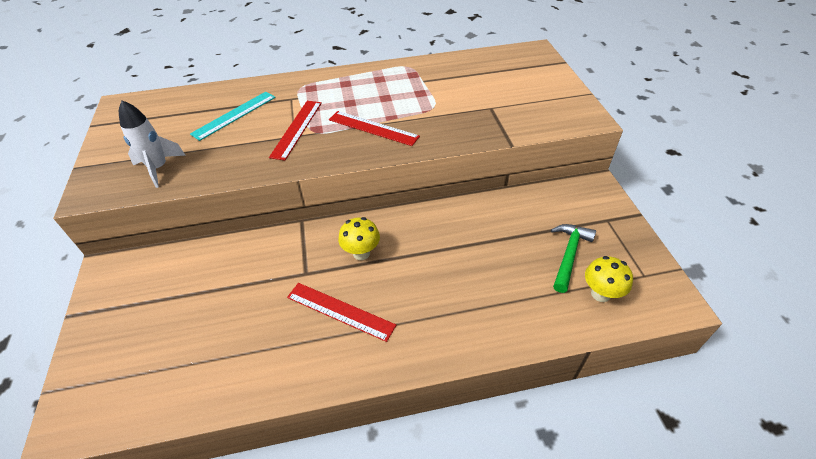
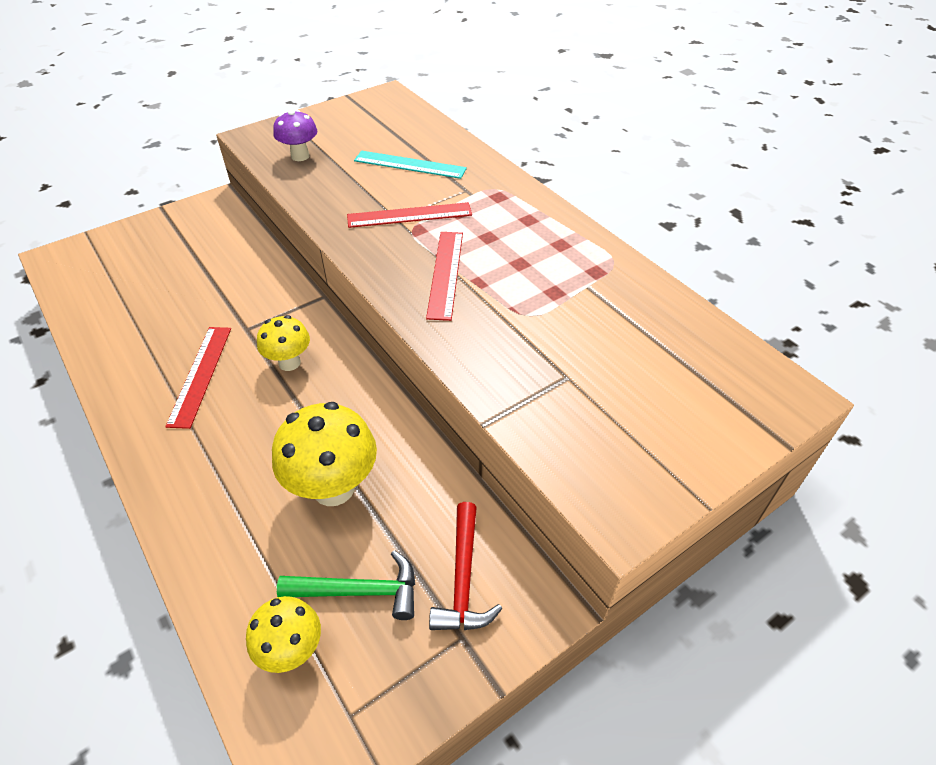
camera: 65 degrees right, 0 degrees up
white rocket [119,100,186,188] -> purple mushroom [273,110,318,161]
none -> yellow mushroom [272,402,377,506]
none -> red hammer [429,502,502,630]

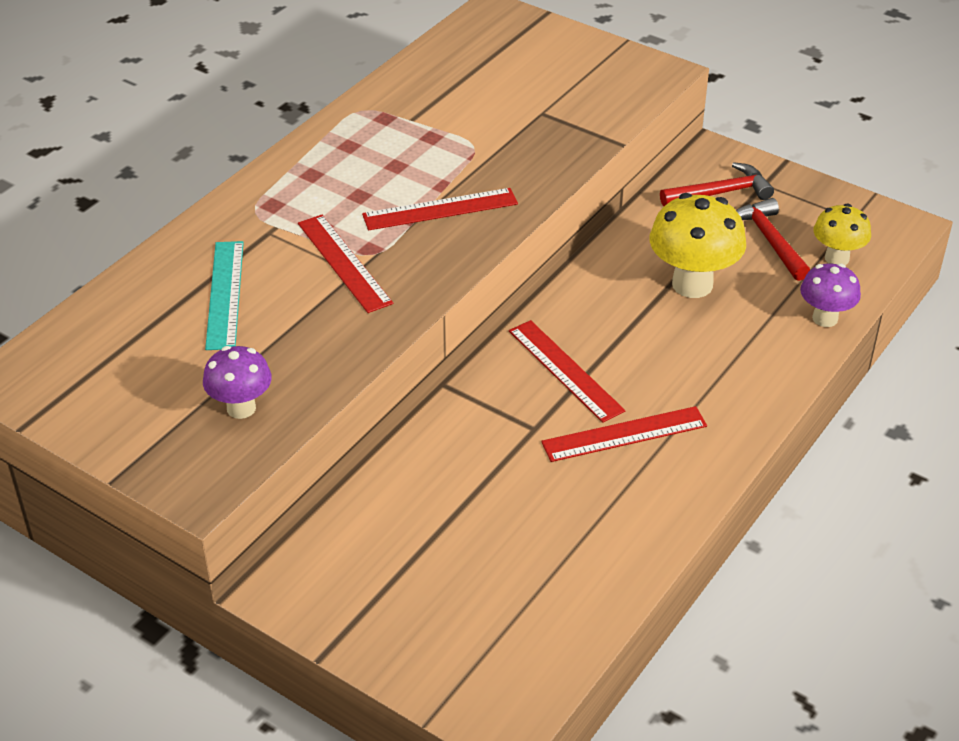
camera: 110 degrees left, 5 degrees down
yellow mushroom [257,315,310,371] -> red ruler [509,320,625,423]
green hammer [277,550,415,620] -> red hammer [736,198,810,281]
none -> purple mushroom [800,263,861,327]

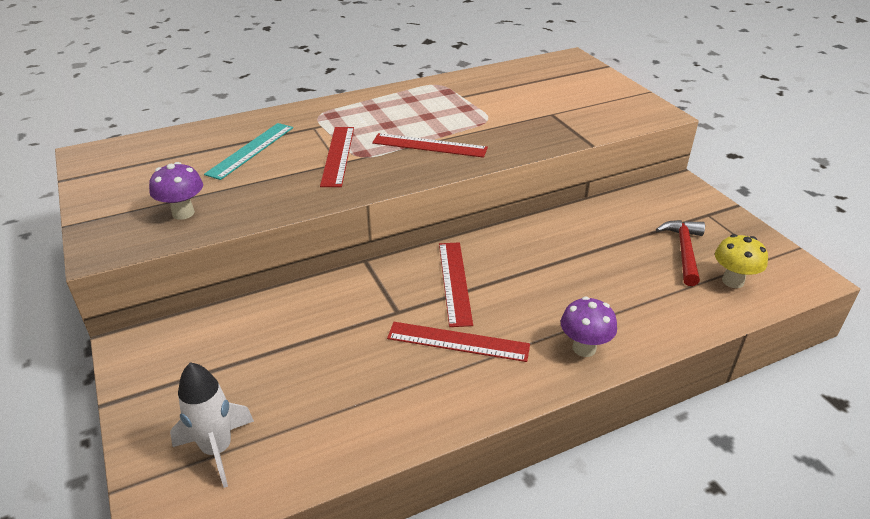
camera: 30 degrees right, 5 degrees down
yellow mushroom [649,193,746,298] -> none
red hammer [660,162,774,206] -> none
purple mushroom [800,263,861,327] -> purple mushroom moved to [561,296,617,357]
none -> white rocket [170,362,254,488]

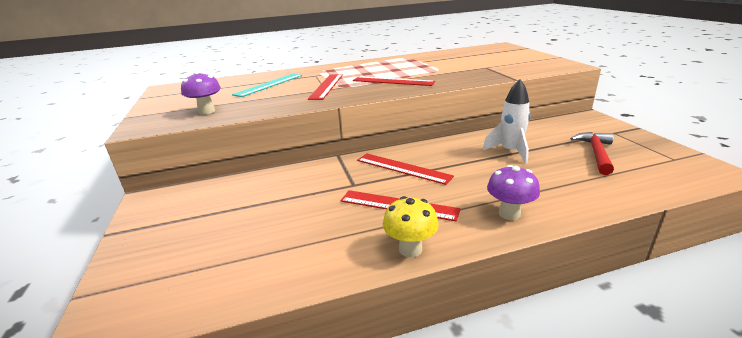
camera: 10 degrees right, 10 degrees down
white rocket [170,362,254,488] -> white rocket moved to [482,79,531,164]
red ruler [439,243,473,327] -> red ruler turned 60 degrees counterclockwise [357,153,454,185]
yellow mushroom [715,234,768,288] -> yellow mushroom moved to [383,196,439,257]

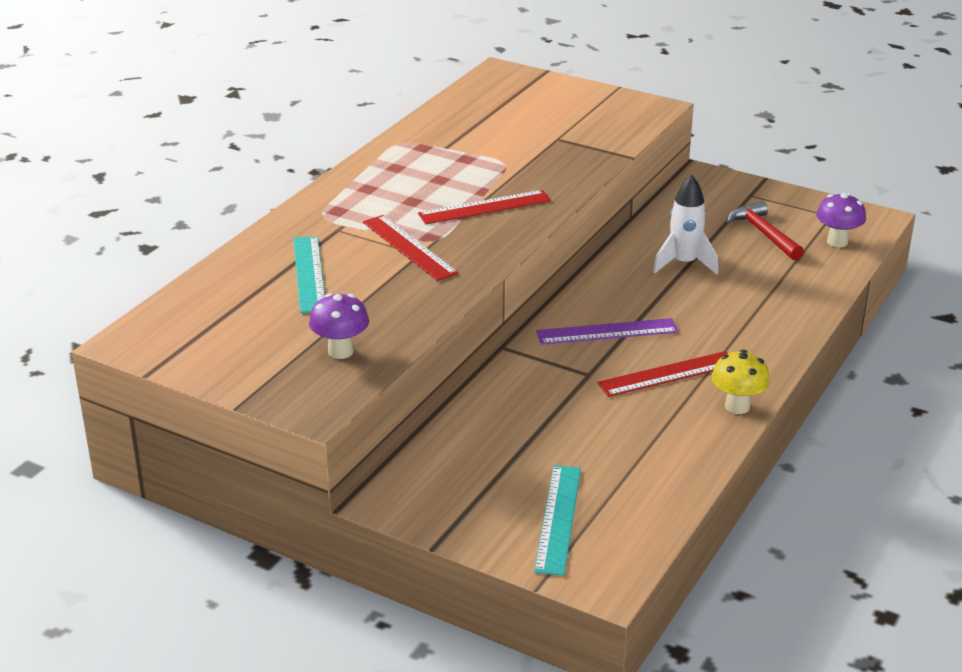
camera: 45 degrees left, 5 degrees up
red ruler [357,153,454,185] -> purple ruler [536,318,678,345]
purple mushroom [487,165,540,220] -> purple mushroom moved to [816,193,866,247]
none -> turquoise ruler [534,465,581,576]

